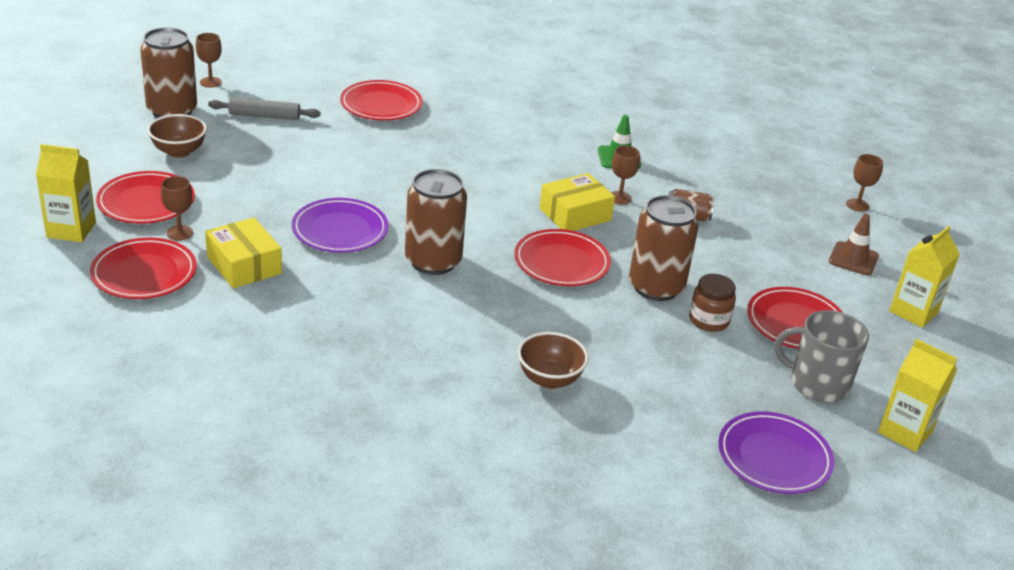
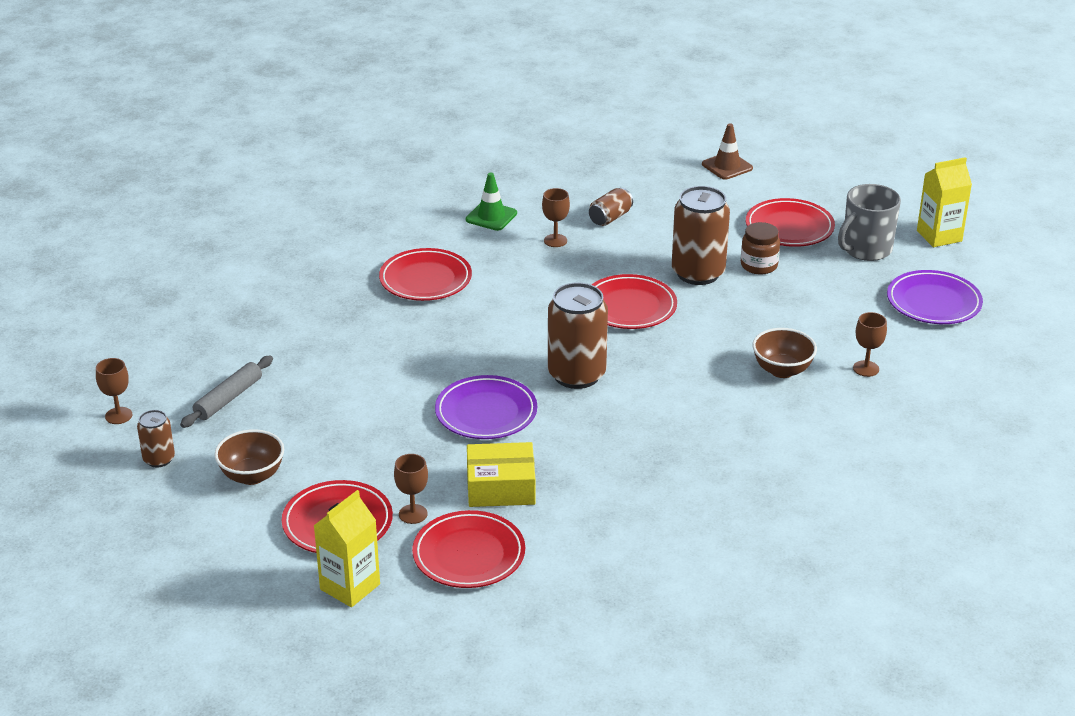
camera: 55 degrees left, 0 degrees up
brown can [140,27,197,118] -> brown can [137,410,175,468], size x0.52
red plate [340,80,423,121] -> red plate moved to [379,248,472,301]
yellow box [539,173,615,231] -> none
brown goblet [846,154,883,212] -> brown goblet moved to [853,312,887,377]
yellow carton [889,226,960,328] -> none

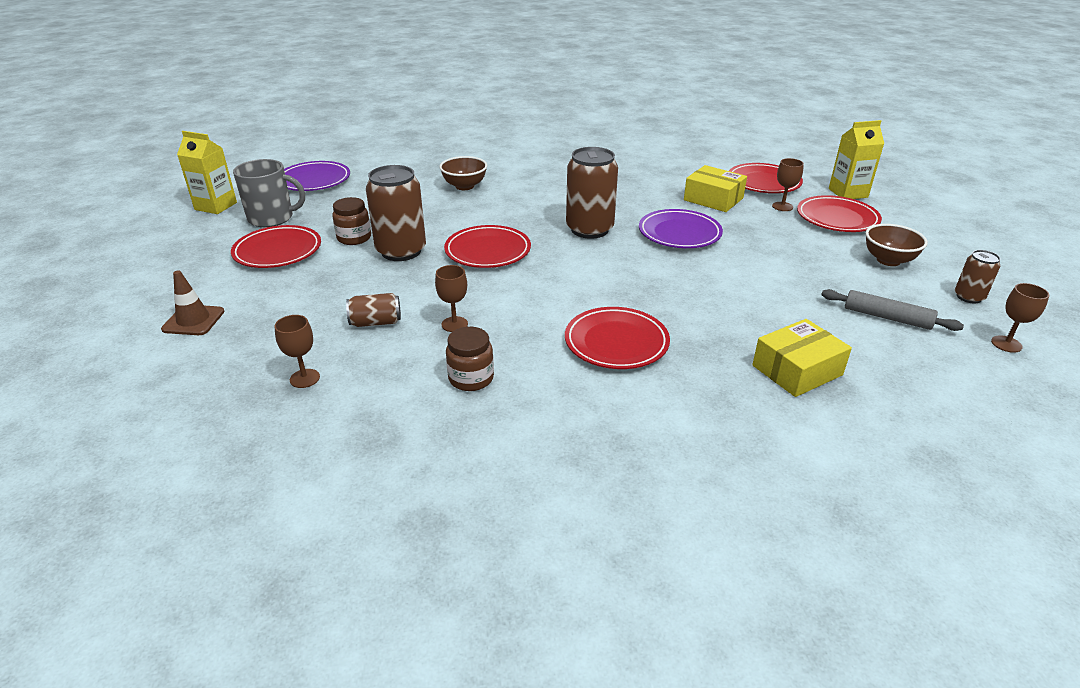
camera: 140 degrees left, 0 degrees up
grey rolling pin [180,356,273,428] -> grey rolling pin turned 45 degrees clockwise [821,289,964,331]
green traffic cone [466,173,517,231] -> brown jar [446,327,494,391]
brown goblet [853,312,887,377] -> brown goblet moved to [274,315,320,388]
none -> yellow box [752,319,852,397]

